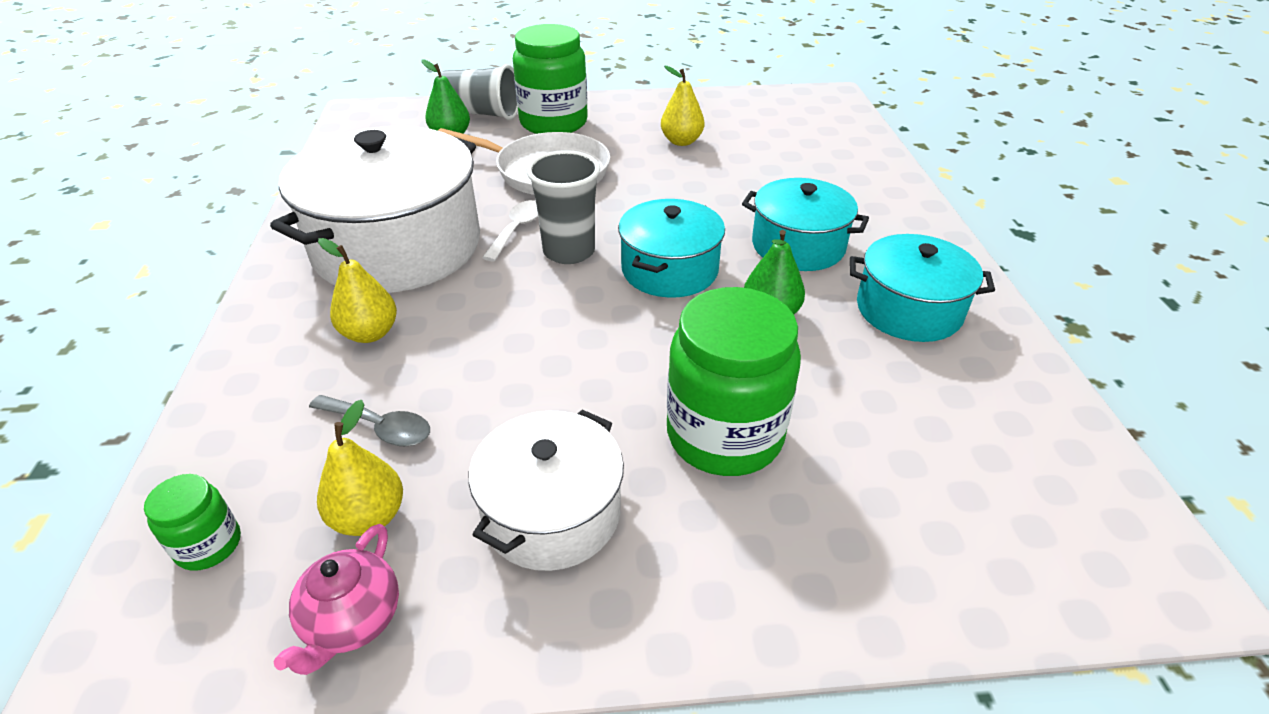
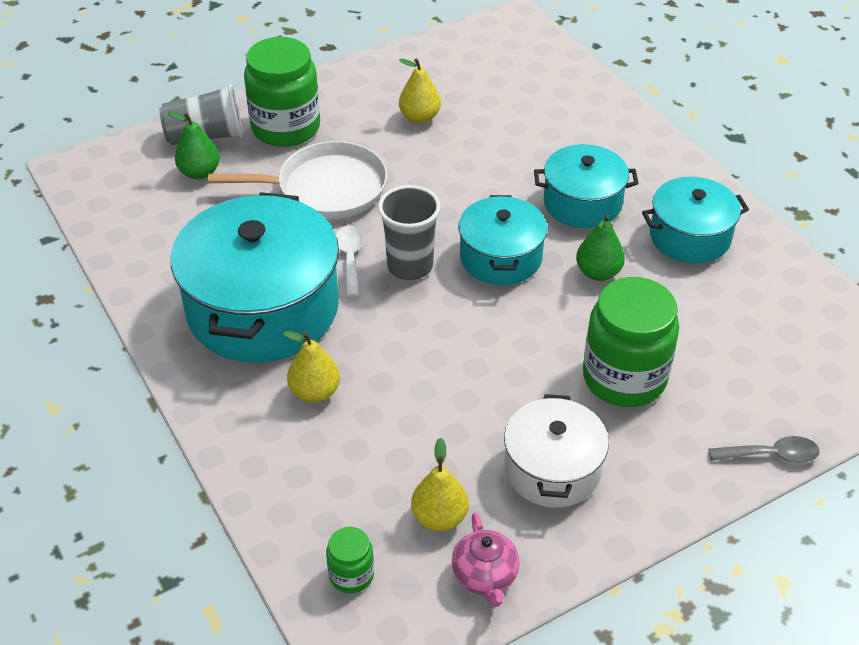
camera: 25 degrees left, 5 degrees up
white pot [270,126,480,293] -> turquoise pot [171,192,339,363]
grey spoon [309,395,430,447] -> grey spoon moved to [708,436,820,463]

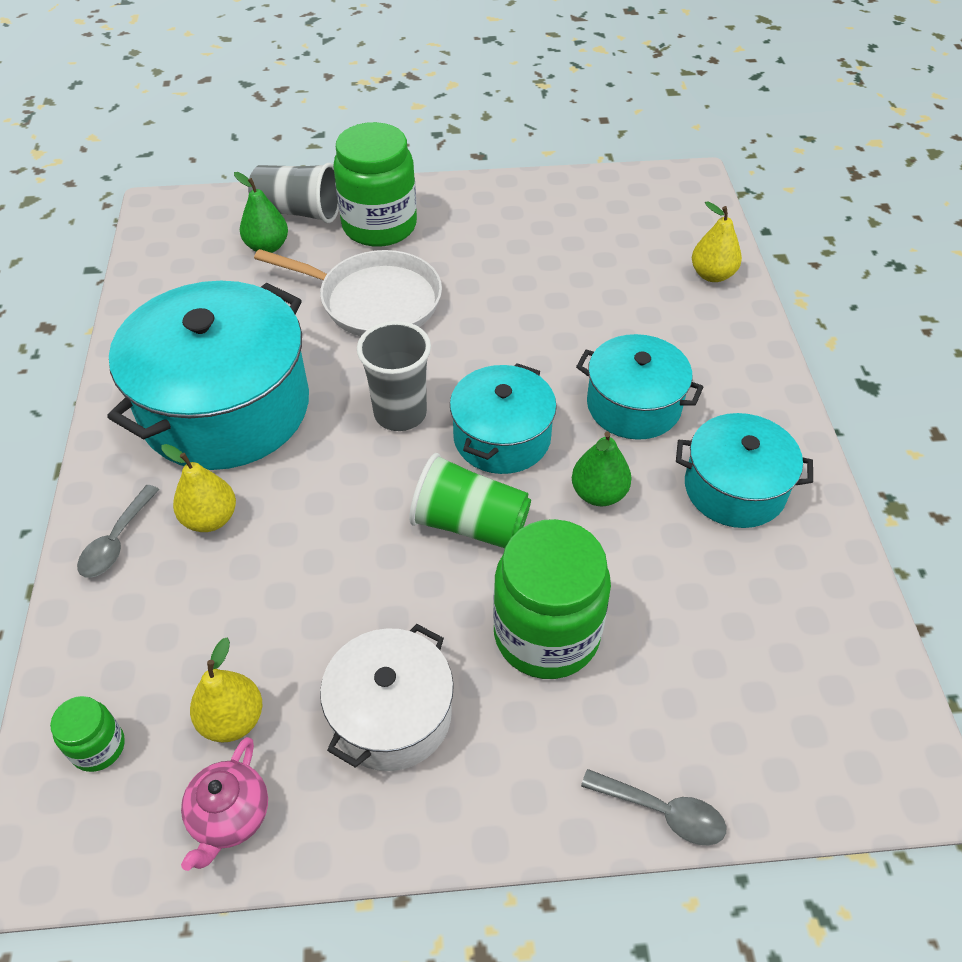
camera: 25 degrees right, 5 degrees up
white spoon [336,226,363,297] -> none
yellow pear [399,58,441,124] -> yellow pear moved to [692,201,742,282]
none -> grey spoon [77,485,160,578]
none -> green cup [409,453,531,548]

